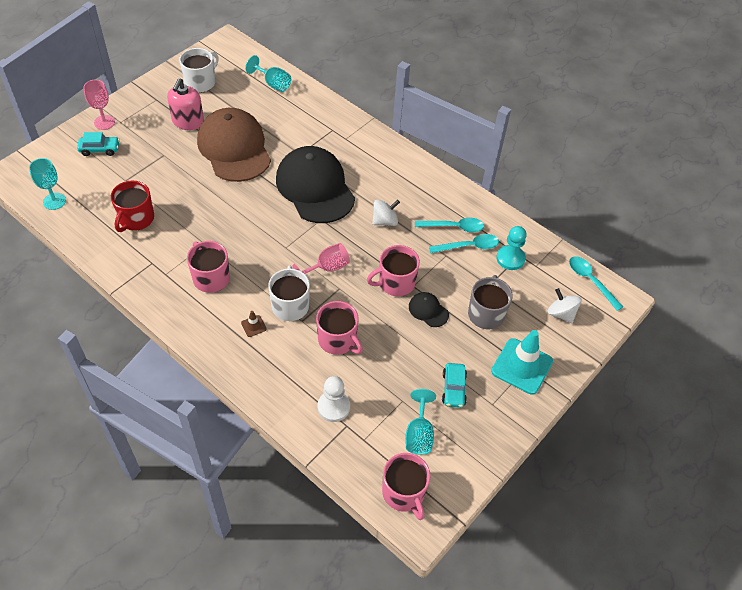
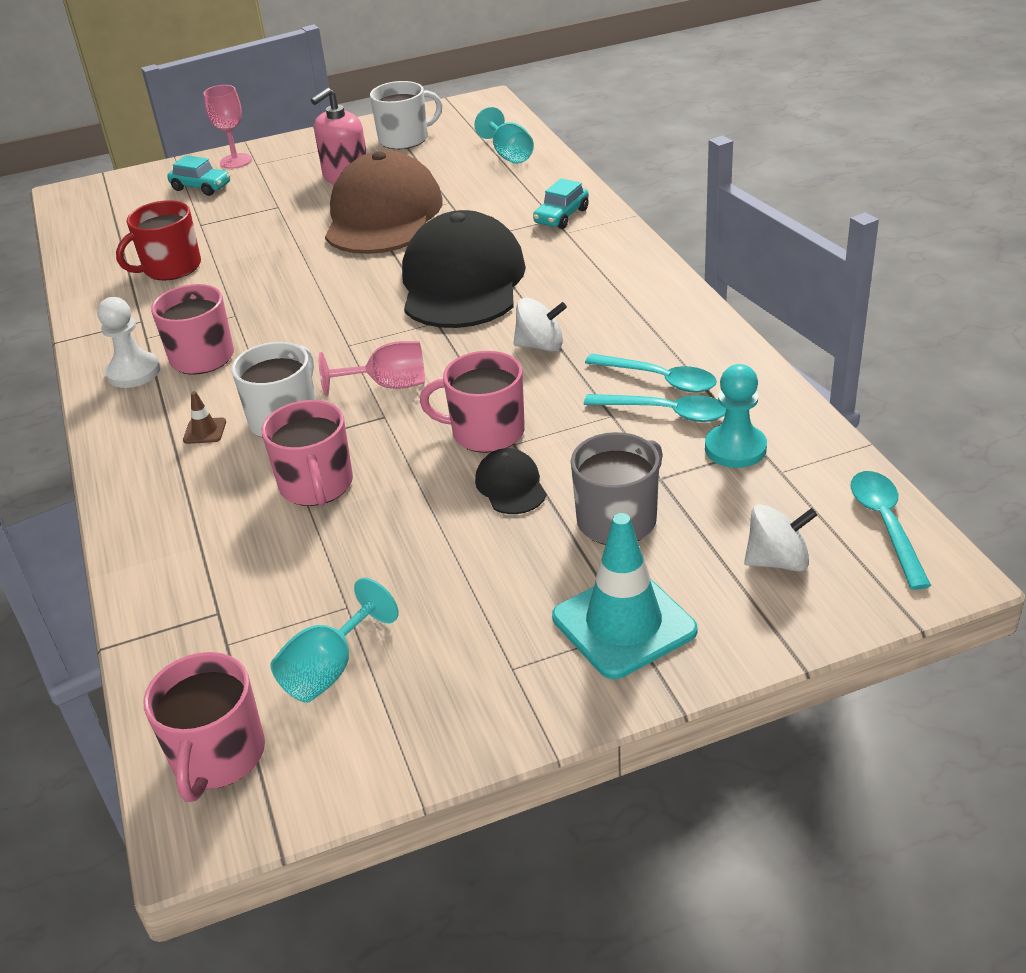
camera: 35 degrees right, 15 degrees down
turquoise goblet [29,158,66,210] -> none
white pawn [317,376,350,422] -> white pawn moved to [97,297,160,388]
turquoise car [442,363,467,408] -> turquoise car moved to [533,178,589,229]
white spinning top [548,288,581,323] -> white spinning top turned 90 degrees clockwise [744,504,817,571]

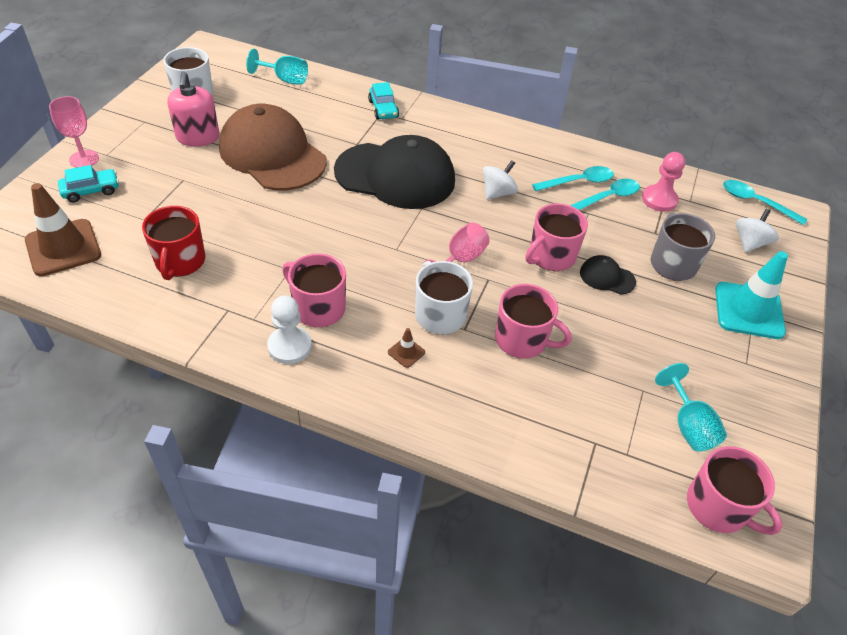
camera: 55 degrees left, 10 degrees up
black cap [402,210,526,328] -> black cap turned 150 degrees clockwise [334,135,455,209]
turquoise pawn [705,364,767,468] -> pink pawn [642,152,685,212]
none -> brown traffic cone [25,183,101,276]

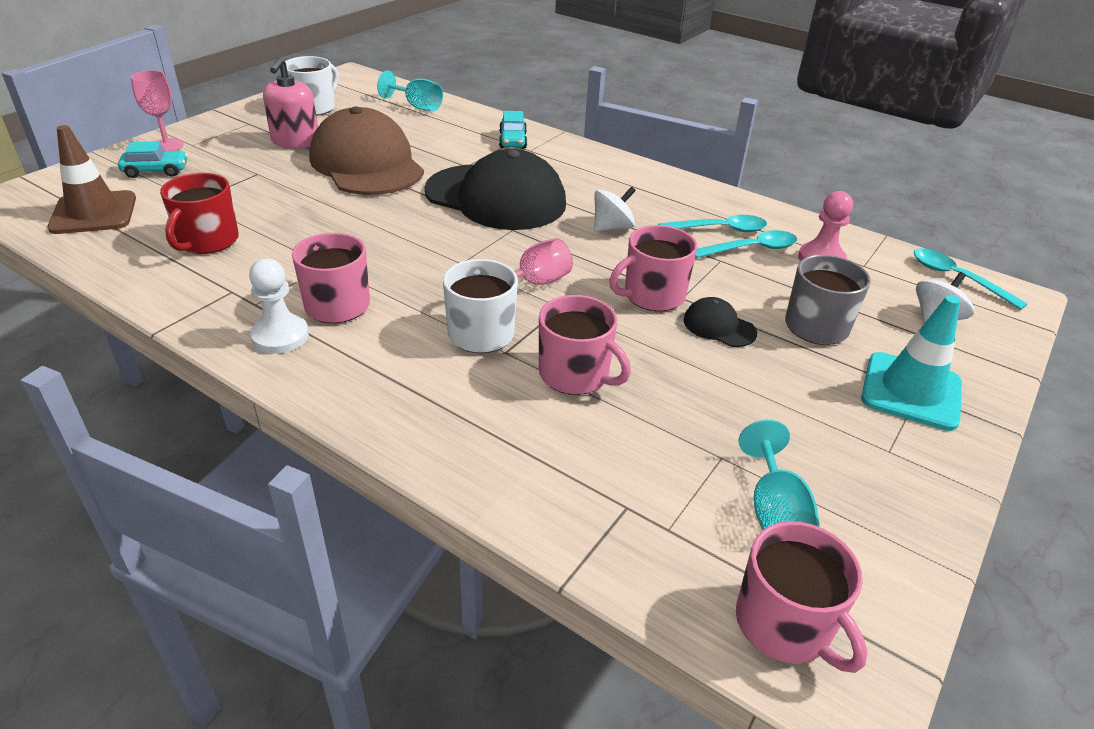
camera: 15 degrees right, 10 degrees down
brown traffic cone [388,328,425,368] -> none

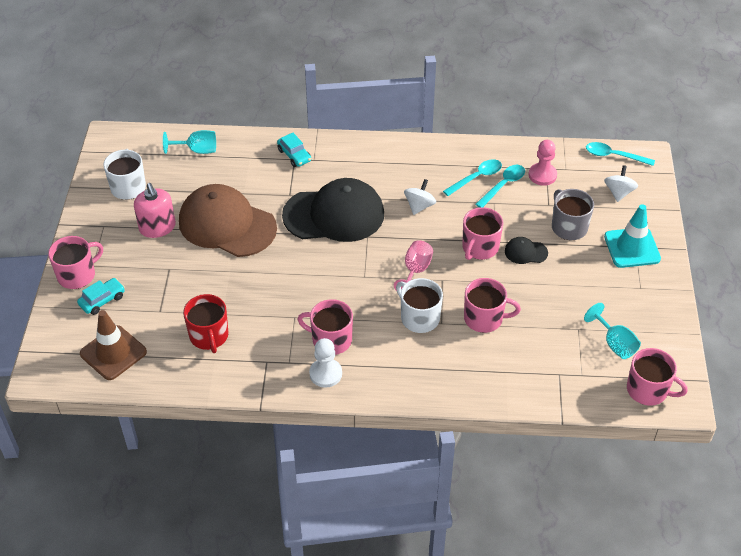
camera: 30 degrees left, 10 degrees up
pink goblet [131,70,184,151] -> pink mug [48,236,103,289]

